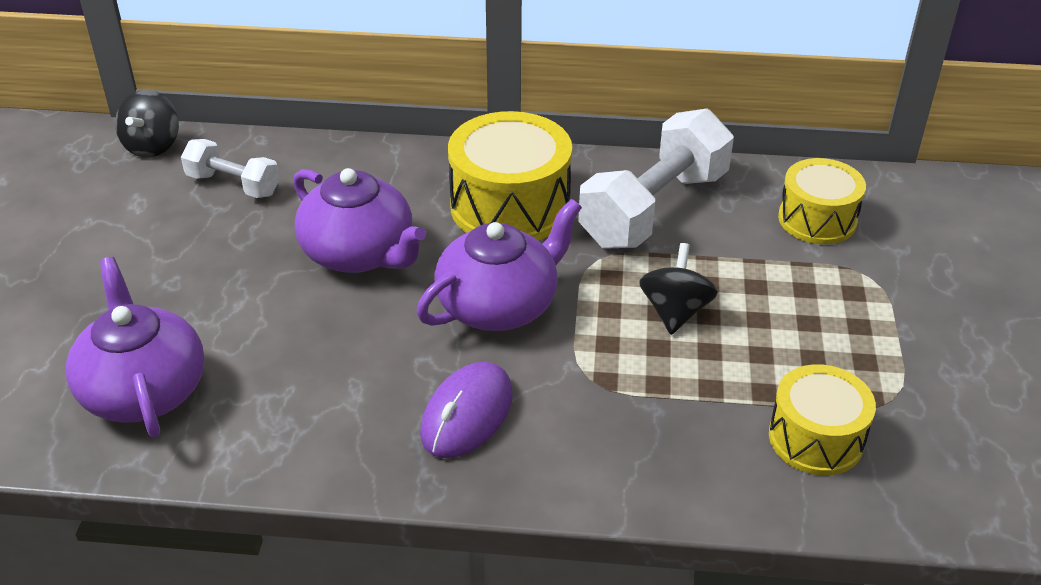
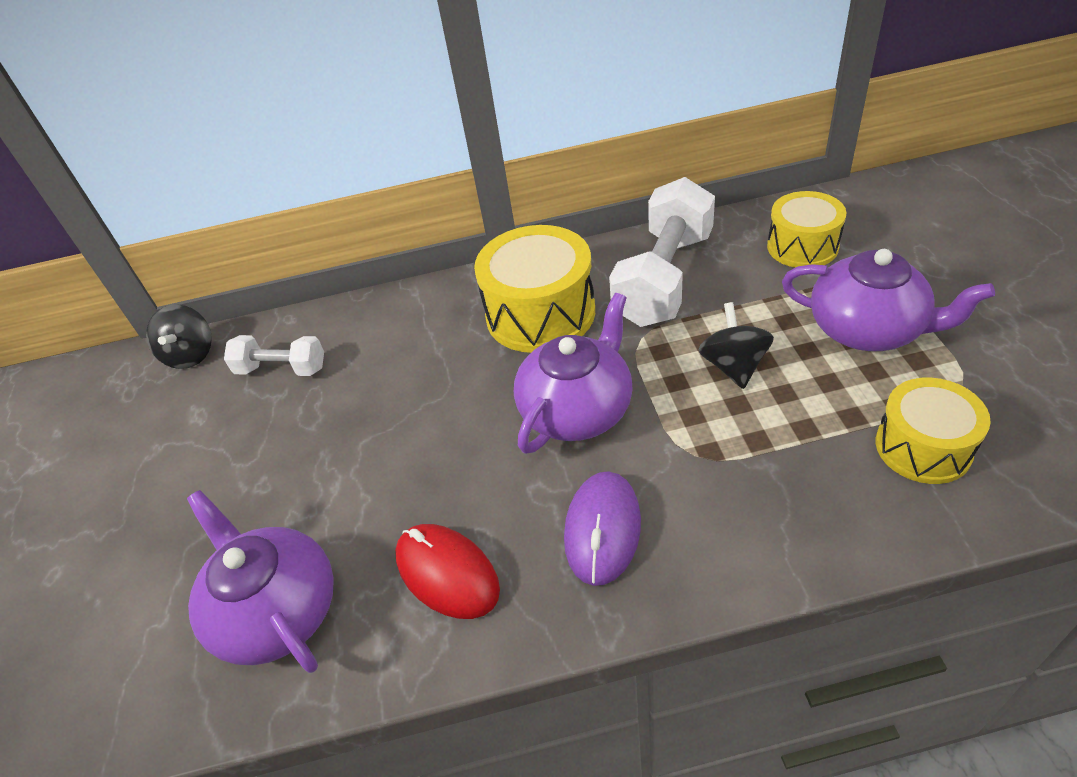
camera: 10 degrees left, 5 degrees up
purple teapot [293,168,426,273] -> purple teapot moved to [782,249,995,351]
none -> red mouse [395,524,500,619]

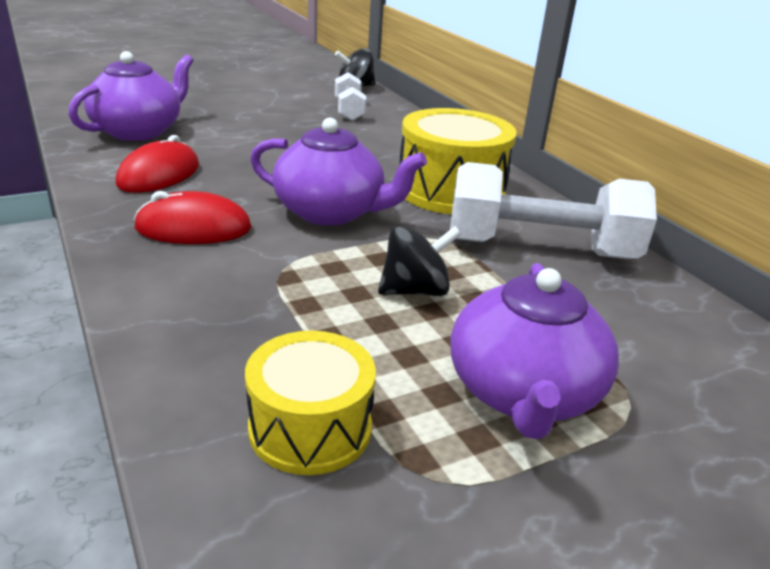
camera: 65 degrees right, 15 degrees down
purple mouse [564,471,641,586] -> red mouse [134,191,252,244]
yellow drum [767,191,846,268] -> none

